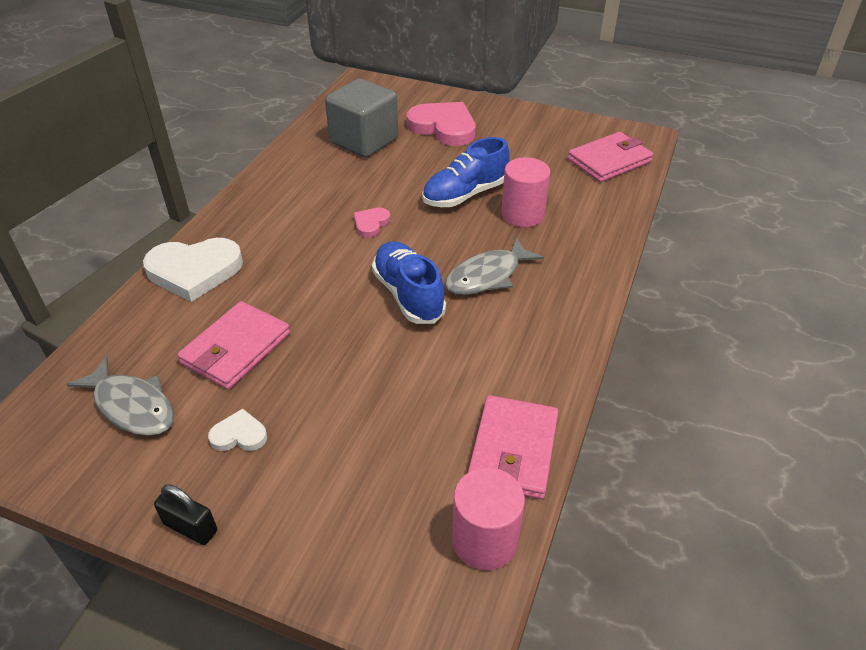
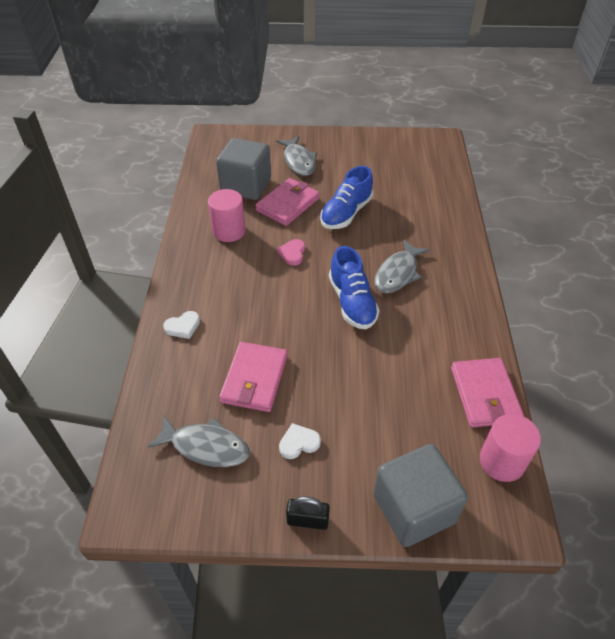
camera: 20 degrees left, 5 degrees up
white heart [143,238,243,302] -> white heart [163,311,200,339], size x0.48
blue shoe [372,241,446,324] -> blue shoe turned 150 degrees counterclockwise [329,246,380,329]
pink heart [406,102,475,146] -> grey fish [276,136,317,176]
pink cylinder [501,157,550,227] -> pink cylinder moved to [208,189,246,242]
pink wallet [568,132,653,182] -> pink wallet moved to [255,178,320,226]
none -> grey cube [373,444,468,547]

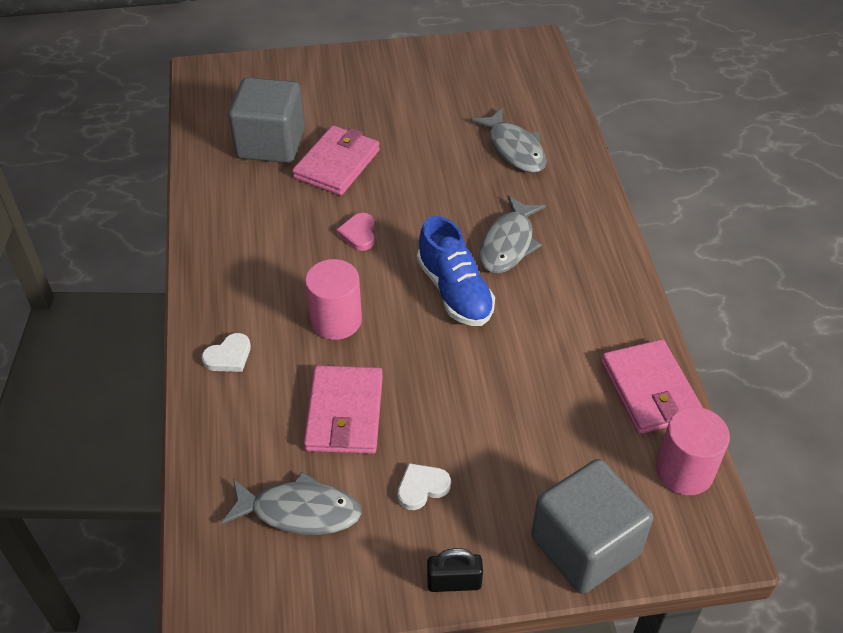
camera: 10 degrees left, 0 degrees up
pink cylinder [208,189,246,242] -> pink cylinder moved to [305,259,362,340]
grey fish [276,136,317,176] -> grey fish moved to [471,108,547,173]
blue shoe [320,166,373,229] -> none

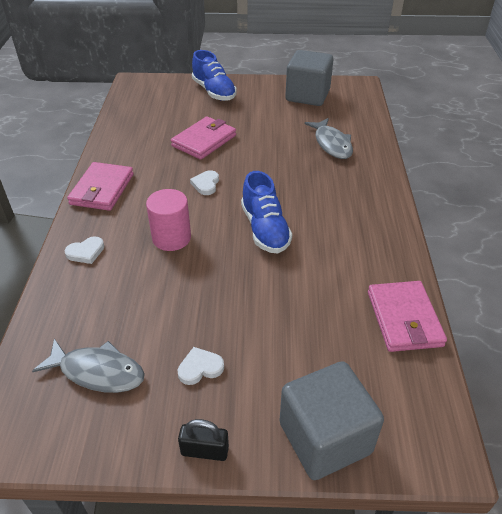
camera: 10 degrees right, 5 degrees down
grey cube [228,77,305,163] -> grey cube moved to [285,50,334,106]
pink wallet [304,365,383,454] -> pink wallet moved to [67,162,134,211]
pink heart [336,213,375,251] -> white heart [190,170,219,195]
grey fish [479,195,546,273] -> none
pink cylinder [656,407,730,495] -> none
none -> blue shoe [192,50,236,101]

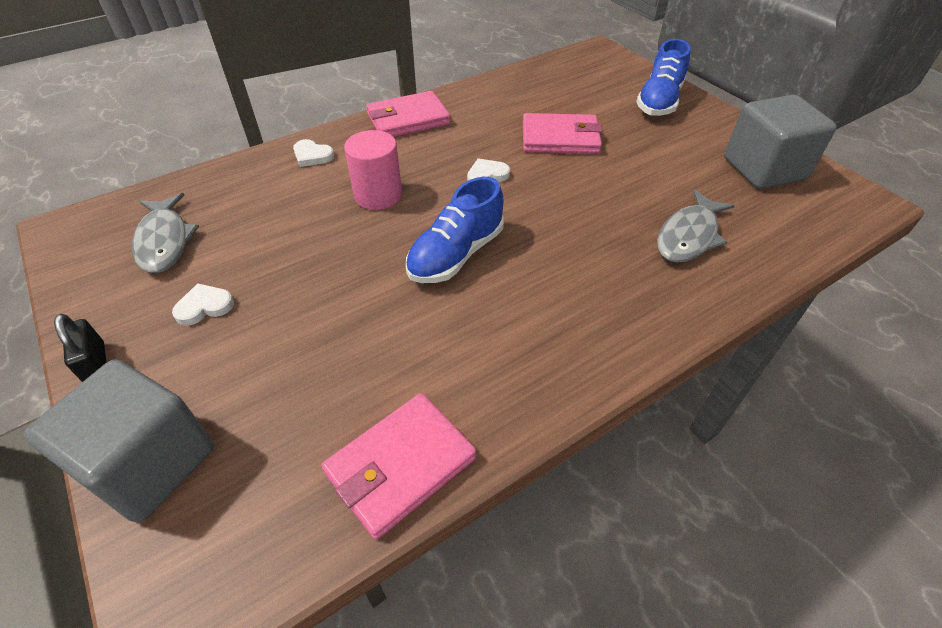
camera: 55 degrees right, 5 degrees up
white heart [178,347,224,385] -> white heart turned 60 degrees counterclockwise [172,283,234,326]

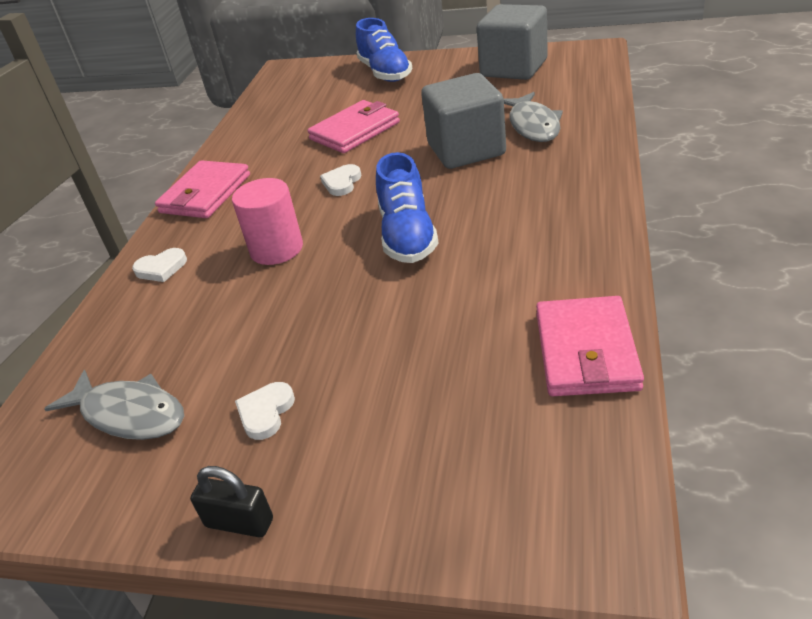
camera: 40 degrees left, 10 degrees down
grey cube [24,359,214,523] -> grey cube moved to [421,73,506,169]

